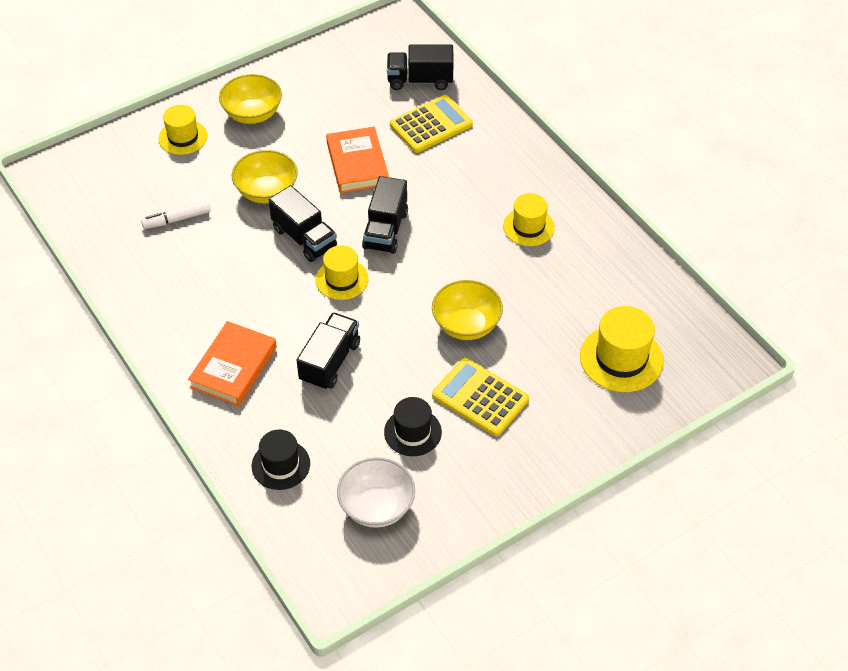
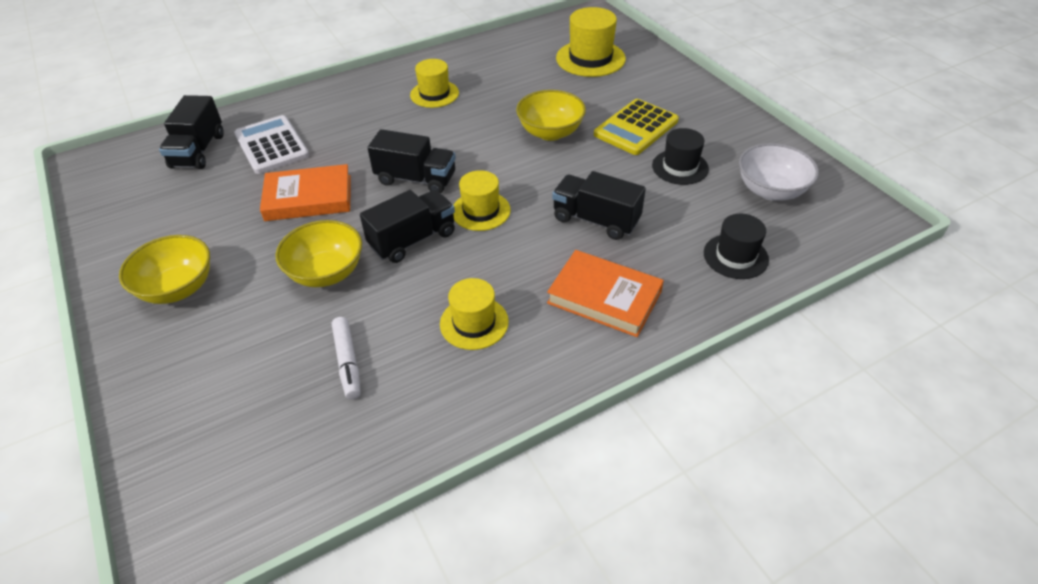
camera: 85 degrees left, 5 degrees down
yellow hat [158,105,208,155] -> yellow hat moved to [440,278,509,350]
yellow calculator [390,95,473,153] -> white calculator [234,115,309,174]

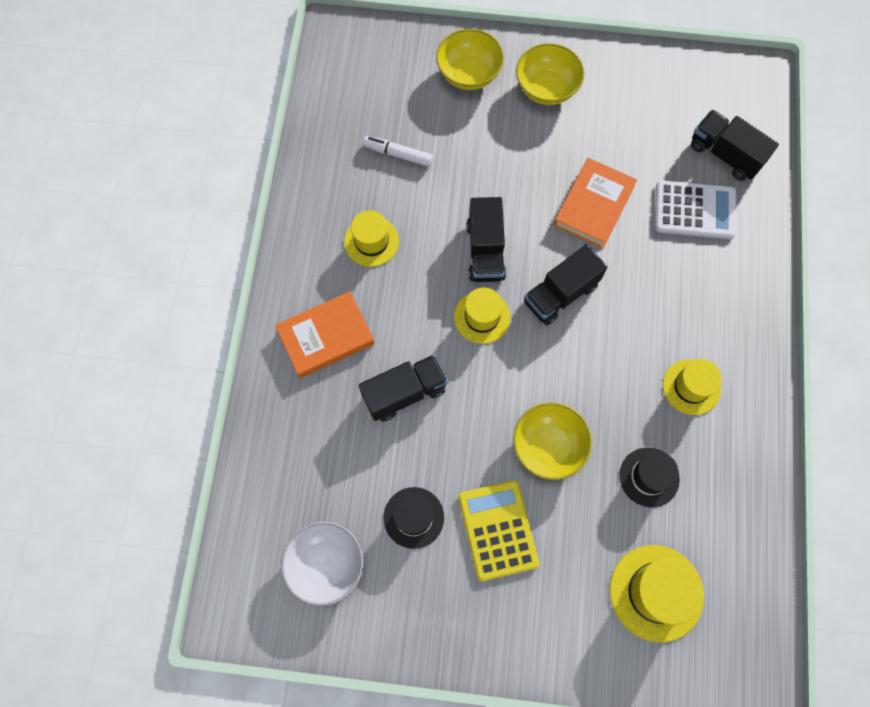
camera: 125 degrees right, 25 degrees up
yellow bowl [275,220,362,287] -> yellow bowl moved to [436,29,504,90]
black hat [704,214,769,279] -> black hat moved to [619,448,680,507]

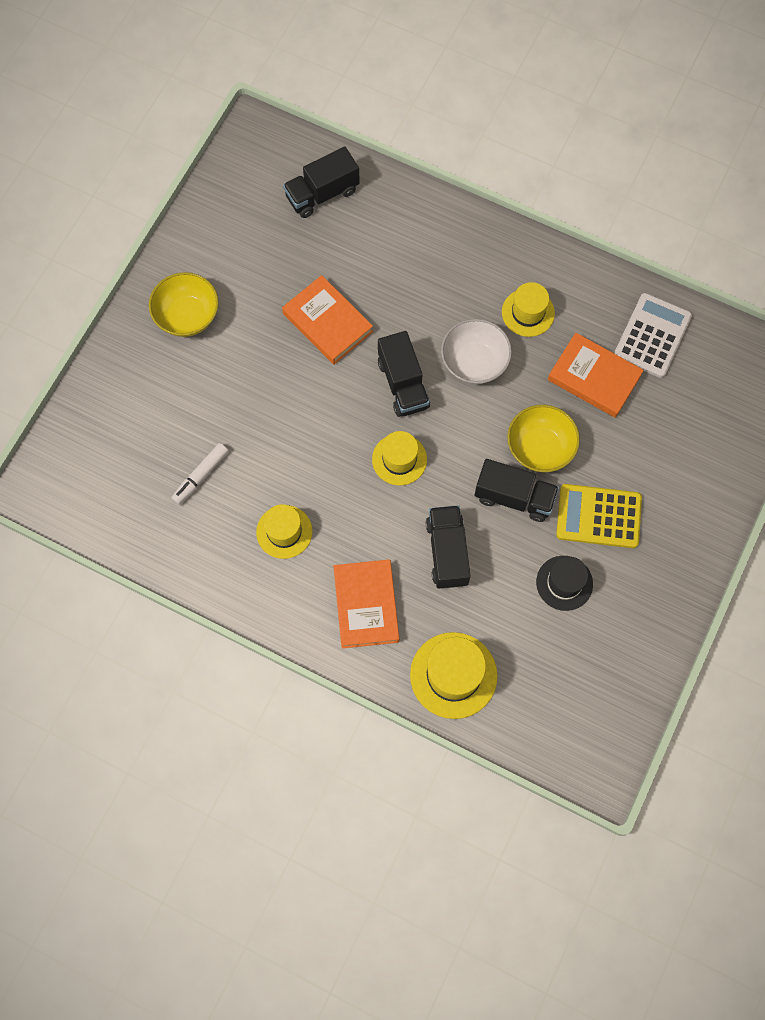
camera: 70 degrees left, 0 degrees up
white bowl [281,522,363,606] -> white bowl moved to [441,319,512,384]
yellow bowl [436,29,504,90] -> none
black truck [467,197,506,282] -> black truck moved to [475,459,559,522]
yellow hat [610,545,704,642] -> yellow hat moved to [410,632,498,719]
black hat [619,448,680,507] -> orange book [548,333,644,418]
white calculator [655,180,736,239] -> white calculator moved to [614,293,692,378]

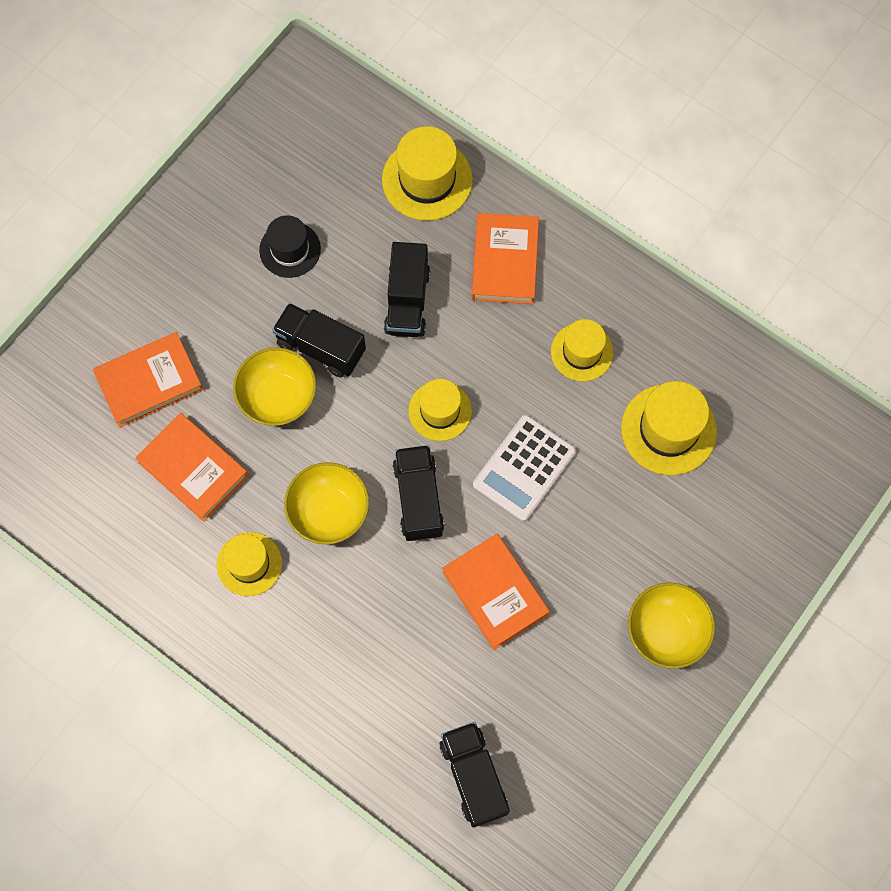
camera: 170 degrees left, 0 degrees up
white marker [171,443,228,505] -> yellow hat [621,381,717,475]
black truck [283,146,360,218] -> black truck turned 90 degrees counterclockwise [440,722,510,828]
white bowl [441,319,512,384] -> yellow bowl [284,462,369,545]
yellow calculator [556,484,642,548] -> none
white calculator [614,293,692,378] -> white calculator moved to [473,415,576,522]
none -> orange book [93,332,203,428]

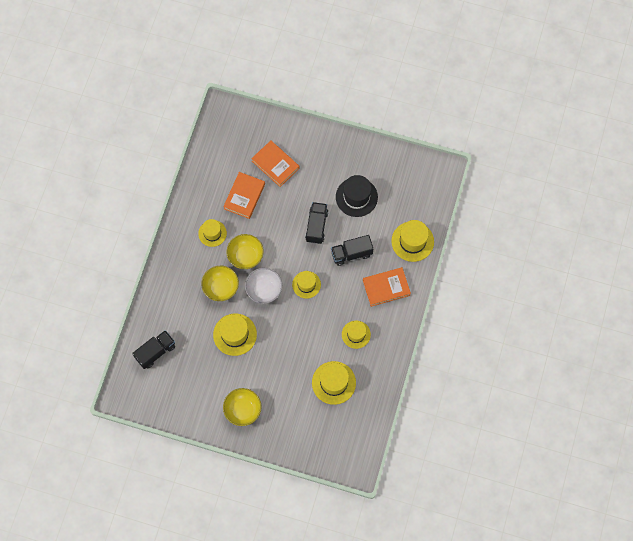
camera: 70 degrees right, 0 degrees up
yellow bowl [233,347,316,426] -> yellow bowl moved to [201,266,239,301]
black hat [259,215,321,278] -> black hat [336,175,378,217], size x1.50
black truck [393,445,444,541] -> white bowl [245,268,282,304]
orange book [442,534,550,650] -> yellow hat [213,314,257,356]
white calculator [473,415,576,522] -> none

